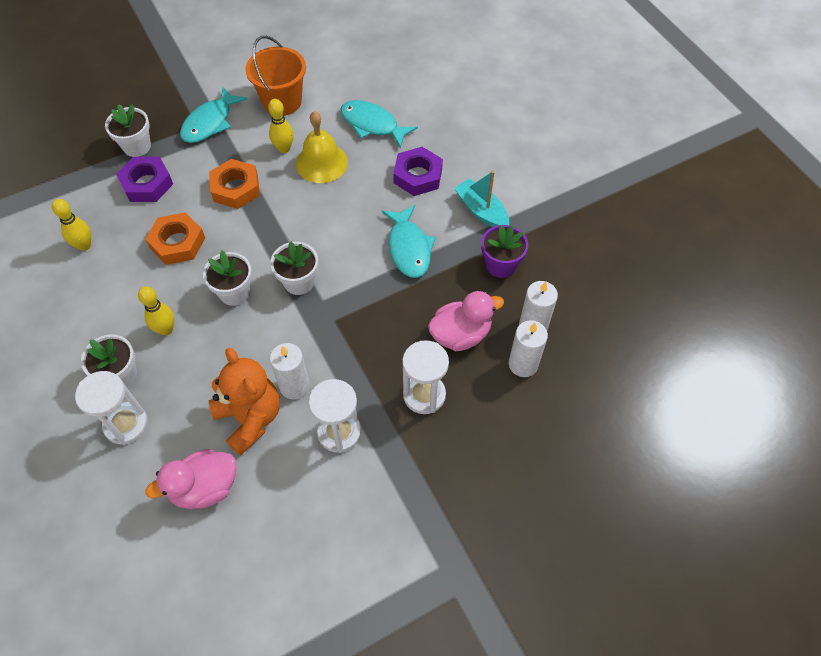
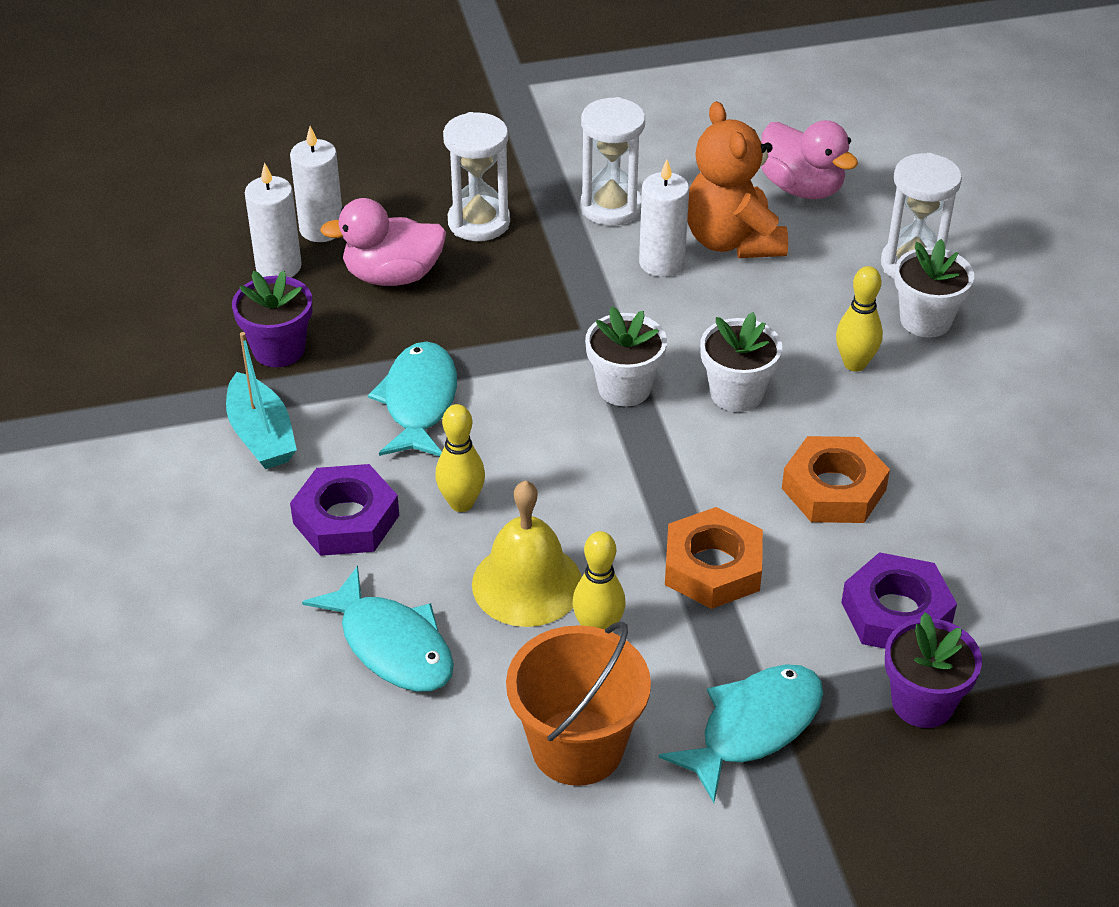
camera: 165 degrees left, 15 degrees down
yellow bowling pin [52,199,91,251] -> yellow bowling pin moved to [435,404,485,512]
white flower pot [105,104,151,157] -> purple flower pot [885,612,982,728]
pink duck [145,449,237,509] -> pink duck turned 60 degrees clockwise [761,120,858,199]

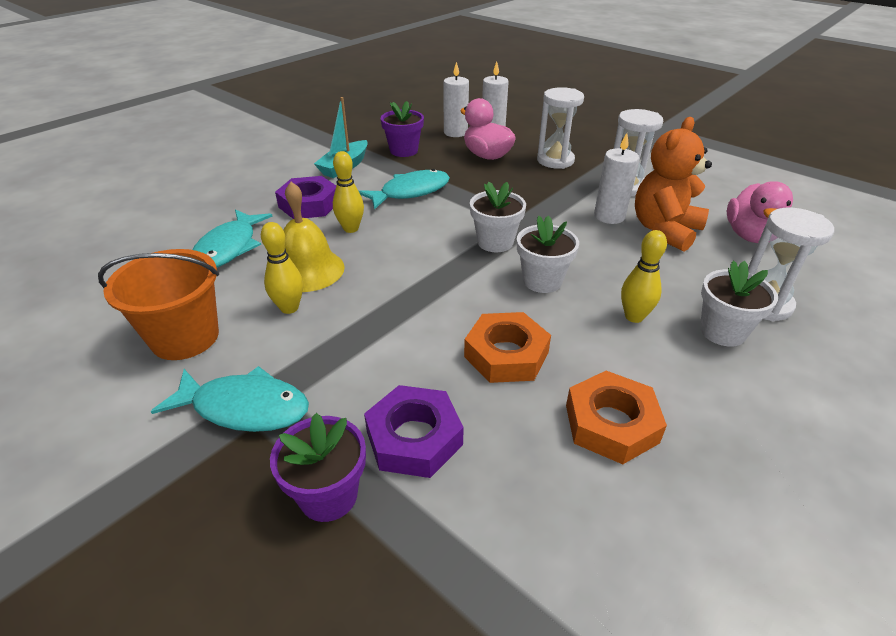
camera: 55 degrees right, 5 degrees down
orange nut [665,507,763,609] -> orange nut moved to [566,371,667,464]

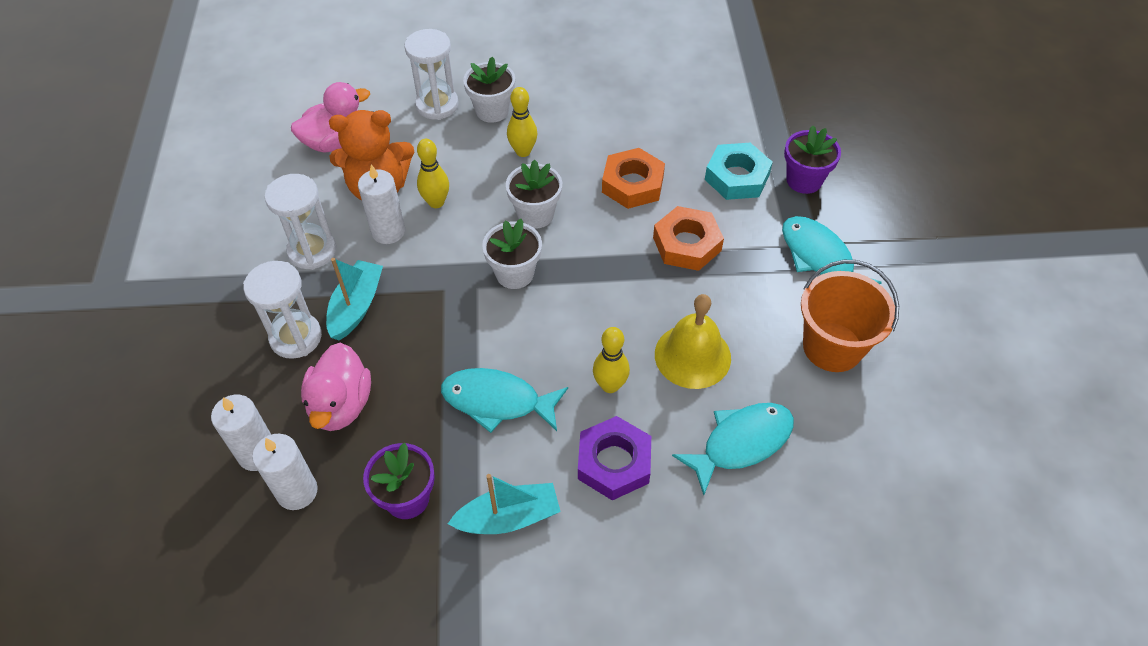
camera: 135 degrees left, 15 degrees up
yellow bowling pin [261,222,303,314] -> yellow bowling pin moved to [417,139,449,208]
purple nut [364,385,464,478] -> turquoise nut [705,143,773,200]
orange nut [566,371,667,464] -> orange nut moved to [653,206,724,271]
none -> turquoise boat [326,258,383,340]

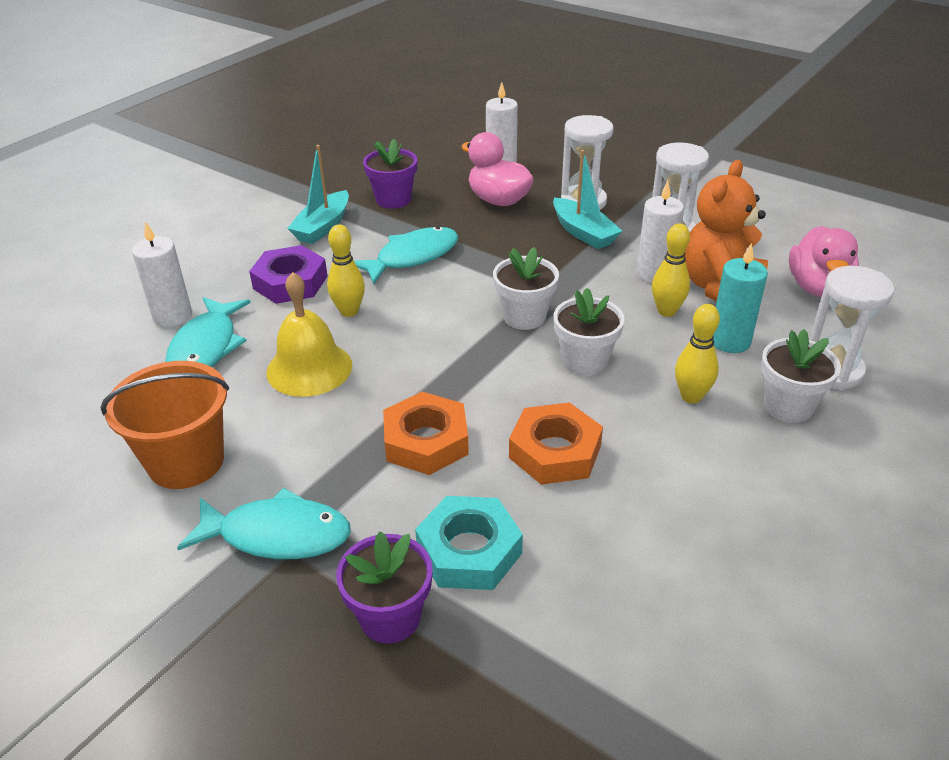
camera: 130 degrees right, 15 degrees down
white candle [252,434,318,510] -> white candle moved to [132,221,192,327]
none -> turquoise candle [713,243,768,353]

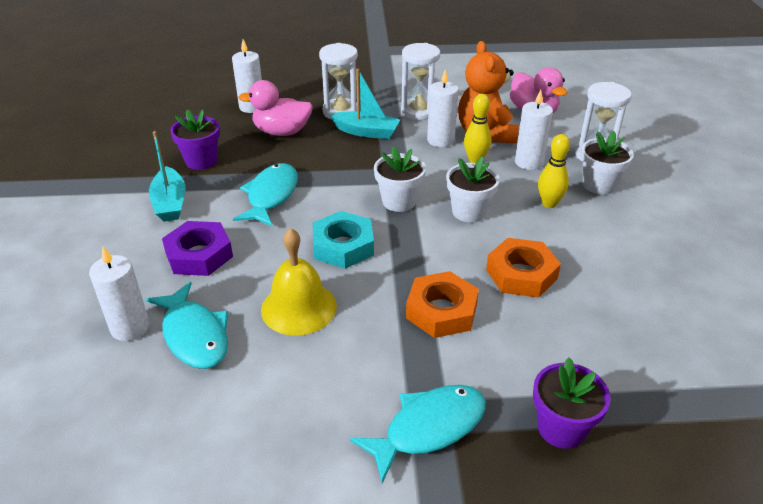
camera: 40 degrees left, 0 degrees up
orange bucket [101,361,229,489] -> none
yellow bowling pin [327,224,365,317] -> none
turquoise nut [415,496,523,590] -> turquoise nut moved to [313,211,374,269]
turquoise candle [713,243,768,353] -> white candle [515,90,553,170]

